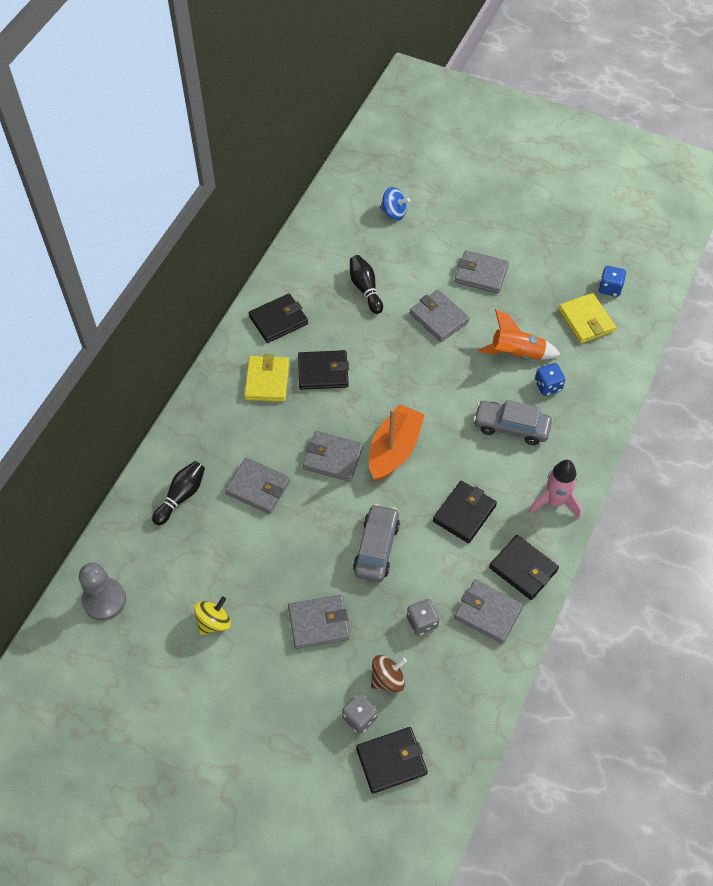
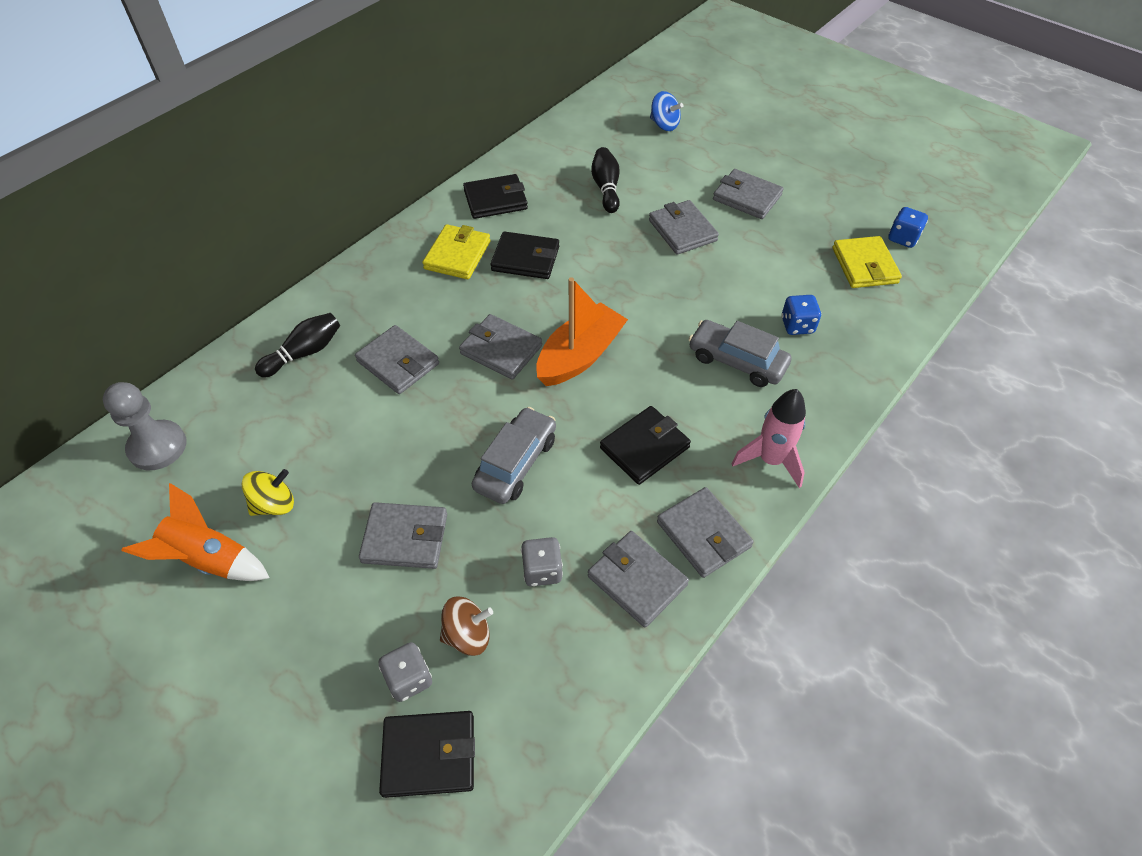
camera: 15 degrees right, 5 degrees down
orange rocket [478,309,561,360] -> orange rocket moved to [121,483,270,581]
black wallet [489,535,559,600] -> grey wallet [657,487,754,578]

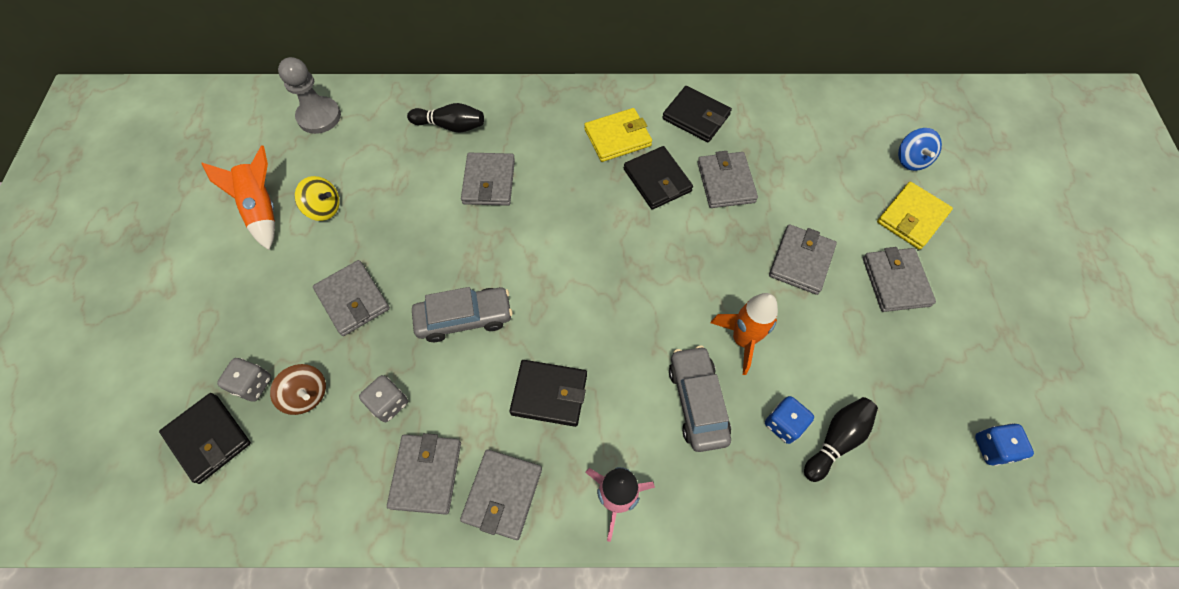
camera: 50 degrees right, 10 degrees up
grey wallet [459,314,542,380] -> grey wallet moved to [697,151,758,208]
orange boat [536,277,628,386] -> none
black bowling pin [591,147,620,213] -> black bowling pin moved to [804,397,878,482]
yellow wallet [832,236,902,288] -> yellow wallet moved to [877,182,953,250]
none -> orange rocket [710,293,778,375]

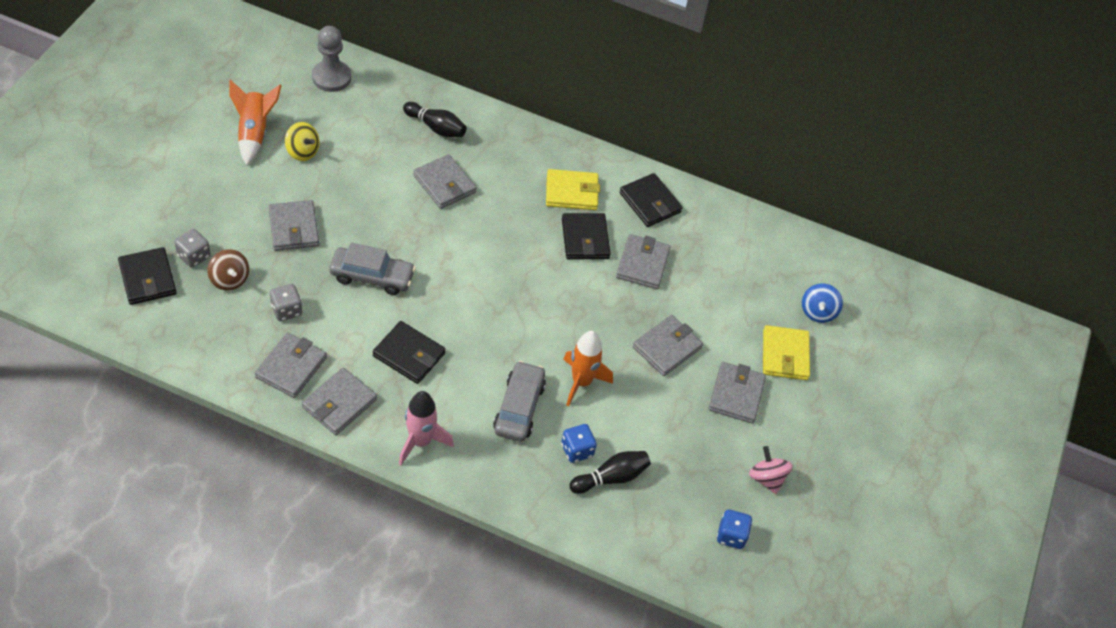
camera: 15 degrees right, 10 degrees down
grey wallet [461,153,515,206] -> grey wallet turned 60 degrees counterclockwise [413,154,476,209]
yellow wallet [877,182,953,250] -> yellow wallet turned 60 degrees counterclockwise [763,325,810,380]
none -> pink spinning top [749,446,793,494]

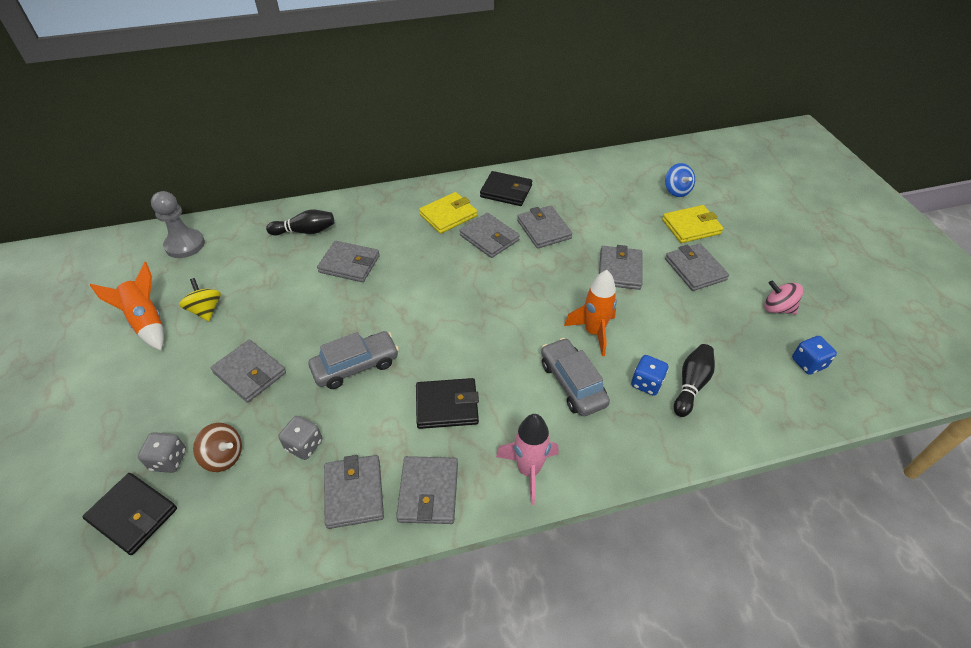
camera: 30 degrees left, 5 degrees down
yellow spinning top [285,122,319,161] -> yellow spinning top turned 120 degrees counterclockwise [179,278,221,321]
black wallet [562,213,611,260] -> grey wallet [460,213,520,258]
yellow wallet [763,325,810,380] -> yellow wallet turned 75 degrees counterclockwise [662,205,724,243]

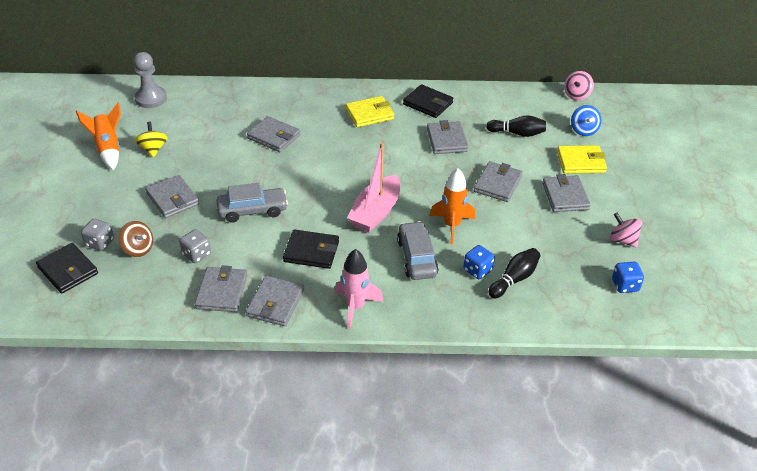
camera: 15 degrees right, 5 degrees down
black bowling pin [266,210,334,236] -> black bowling pin moved to [486,115,546,137]
grey wallet [460,213,520,258] -> none
none -> pink boat [347,142,400,233]
none -> pink spinning top [564,71,594,100]

